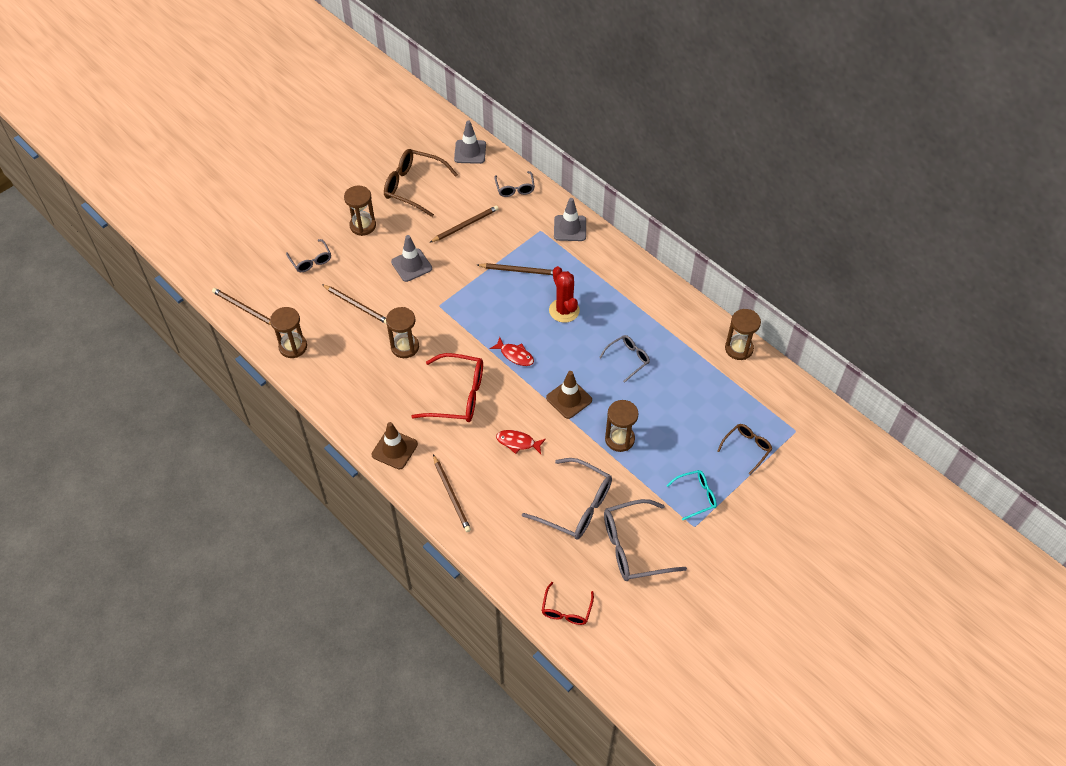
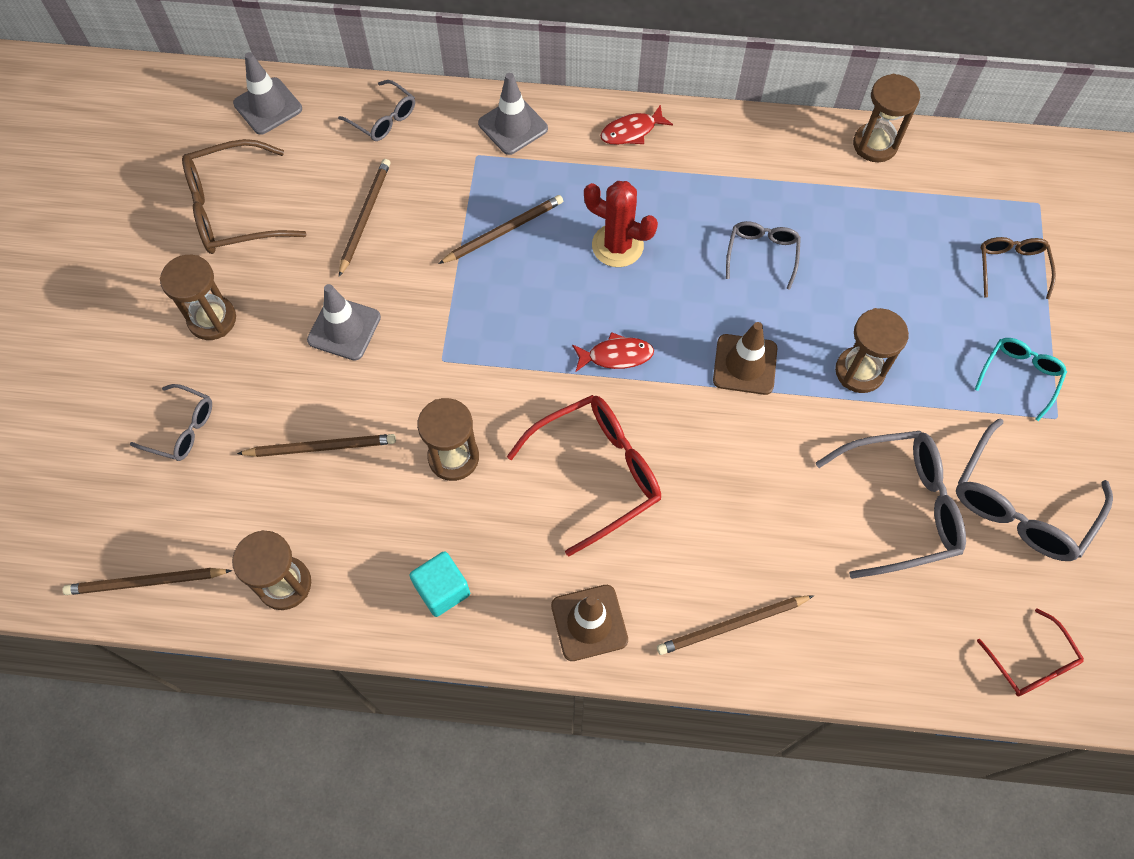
camera: 40 degrees left, 10 degrees up
brown pencil [433,455,471,532] -> brown pencil turned 135 degrees clockwise [657,595,814,655]
red fish [496,430,546,454] -> red fish moved to [600,104,673,145]
none -> turquoise cube [409,551,470,617]

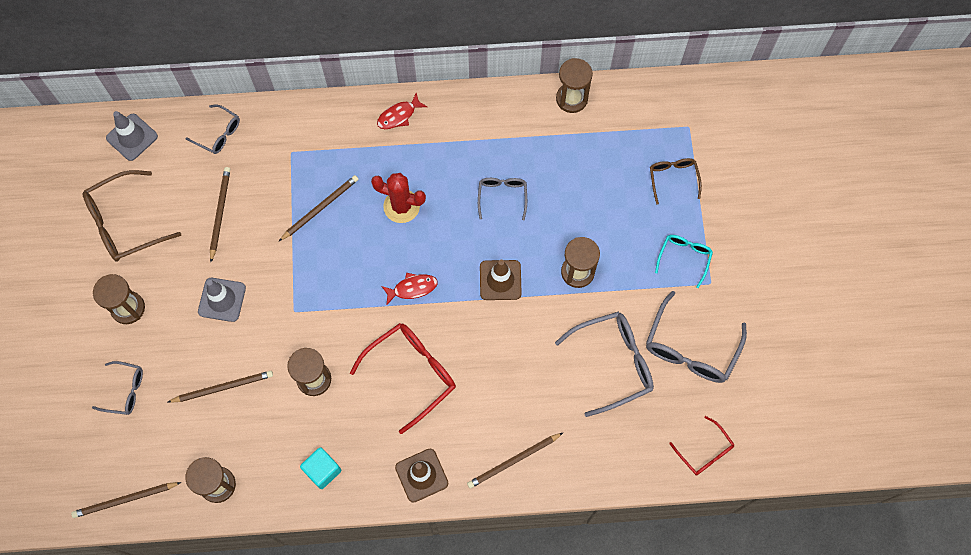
camera: 10 degrees left, 5 degrees up
grey traffic cone [478,73,548,155] -> none

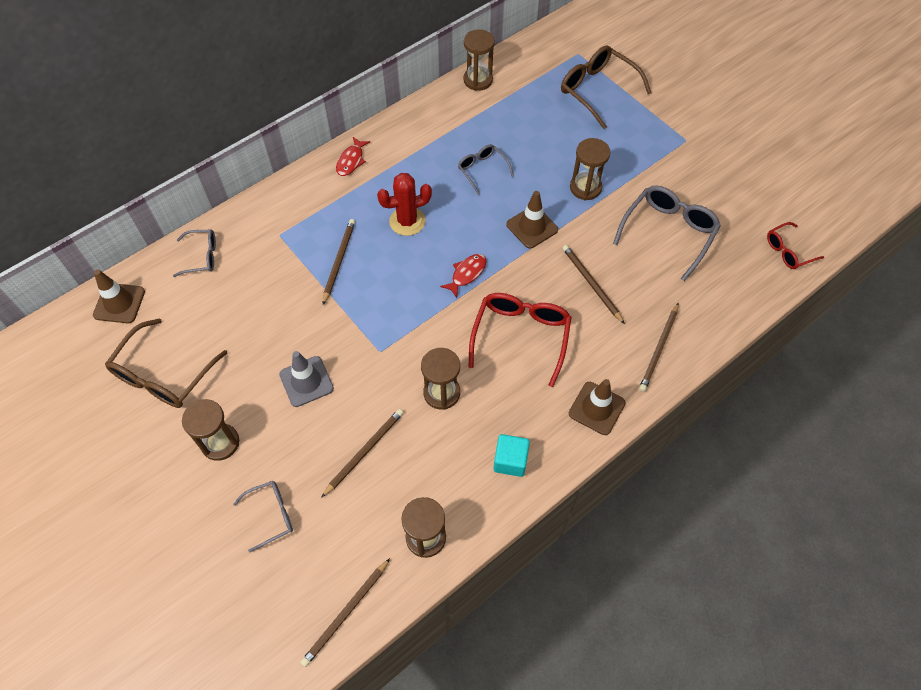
camera: 35 degrees left, 10 degrees down
grey traffic cone [106,111,158,161] -> brown traffic cone [93,270,145,323]
brown pencil [210,167,230,262] -> brown pencil moved to [562,245,625,324]
grey glasses [646,291,747,383] -> none
brown glasses [650,158,702,205] -> brown glasses [561,46,652,129], size x1.75
turquoise glasses [655,235,713,288] -> none
red glasses [669,416,735,475] -> red glasses turned 135 degrees clockwise [767,222,824,269]

